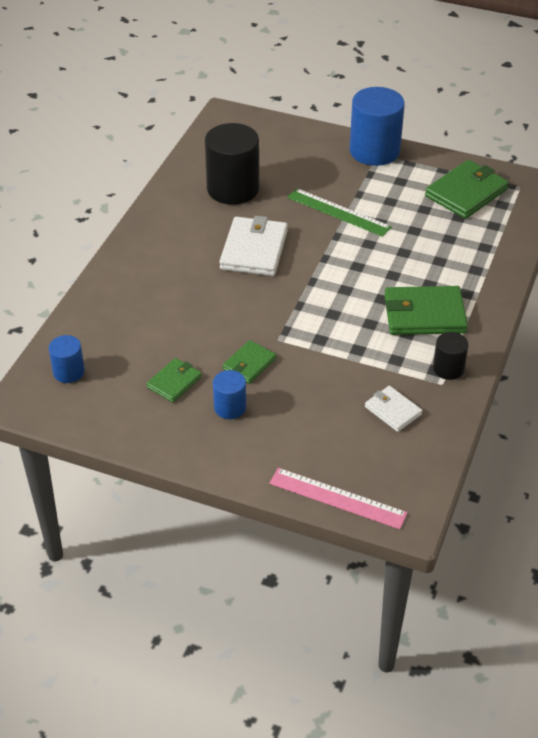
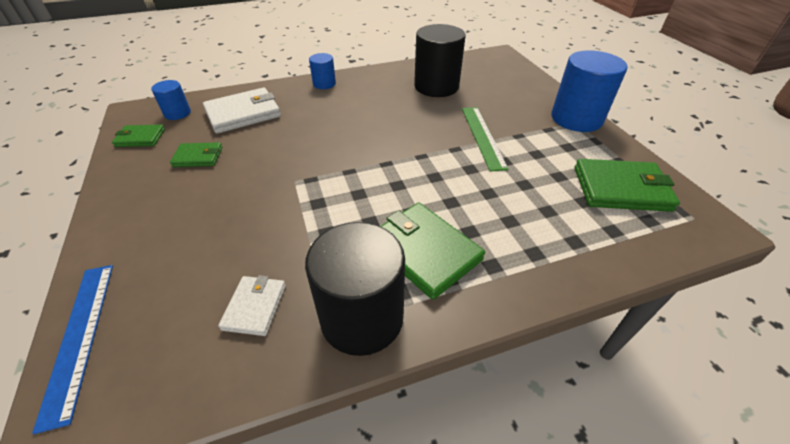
camera: 50 degrees right, 0 degrees up
blue cylinder [213,370,246,419] -> blue cylinder moved to [309,53,336,89]
white wallet [219,216,288,276] -> white wallet moved to [203,87,281,134]
green wallet [223,340,276,384] -> green wallet moved to [112,125,165,147]
pink ruler [269,468,408,530] -> blue ruler [32,265,113,434]
black cylinder [433,332,468,380] -> black cylinder [305,222,405,356], size x1.94

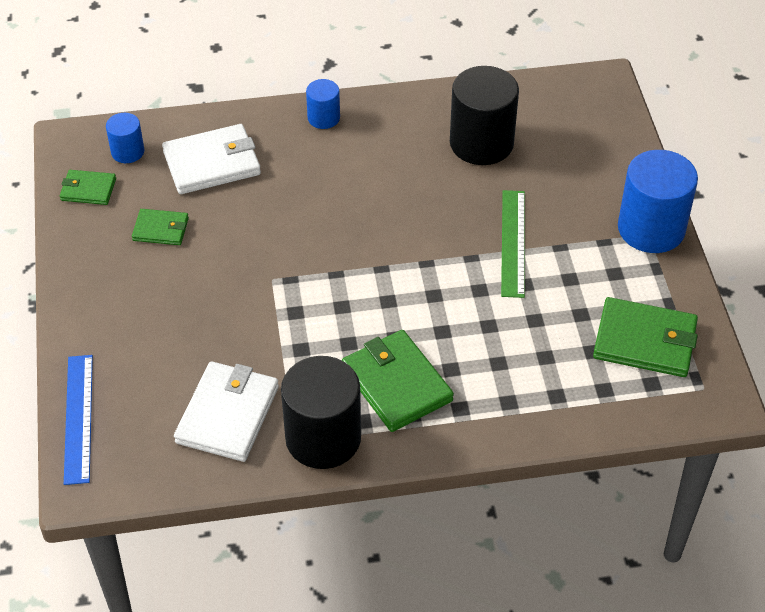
camera: 10 degrees right, 5 degrees up
white wallet [218,275,286,336] -> white wallet [174,361,279,462], size x1.77

